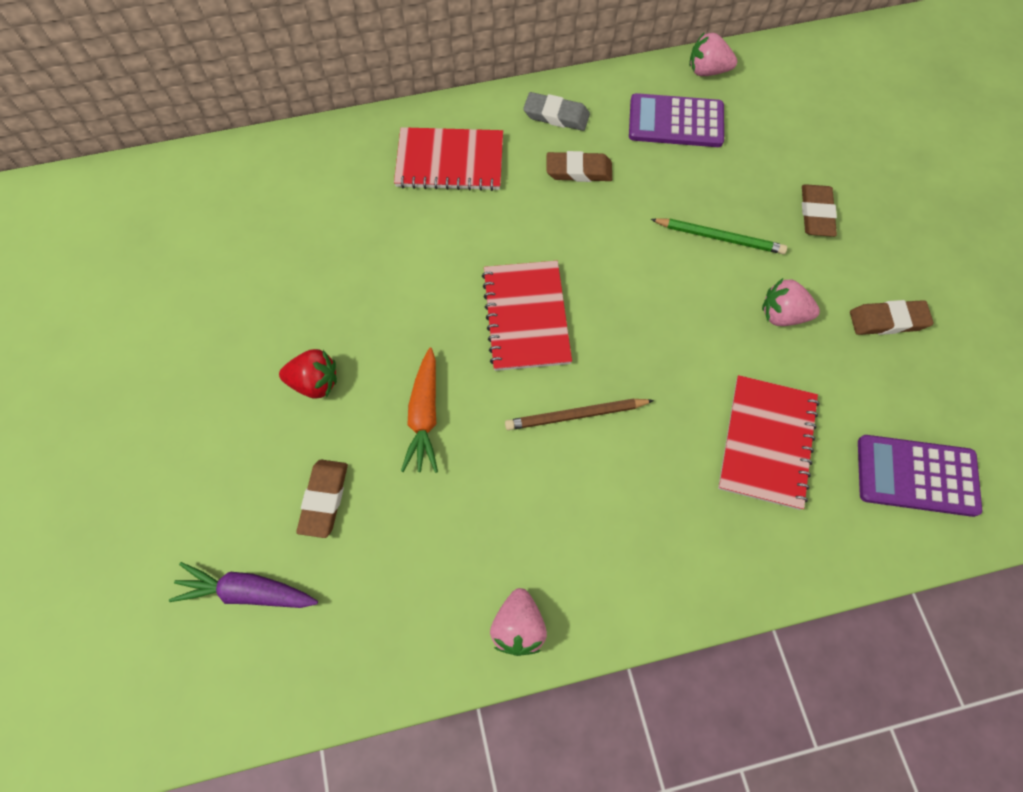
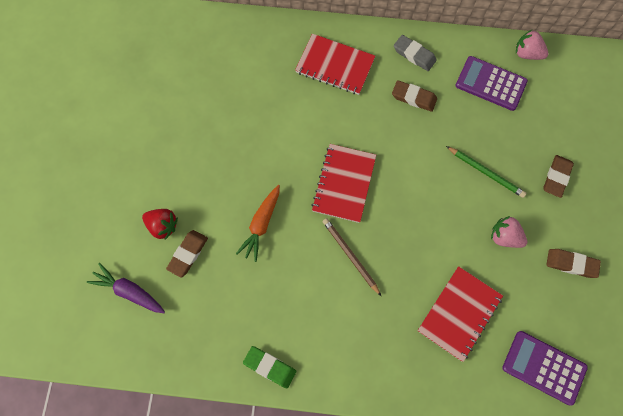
camera: 20 degrees right, 5 degrees up
red strawberry [279,349,337,398] -> red strawberry moved to [142,209,178,240]
pink strawberry [490,588,547,656] -> green eraser [243,346,296,388]
brown pencil [505,398,654,430] -> brown pencil turned 45 degrees clockwise [322,218,381,296]

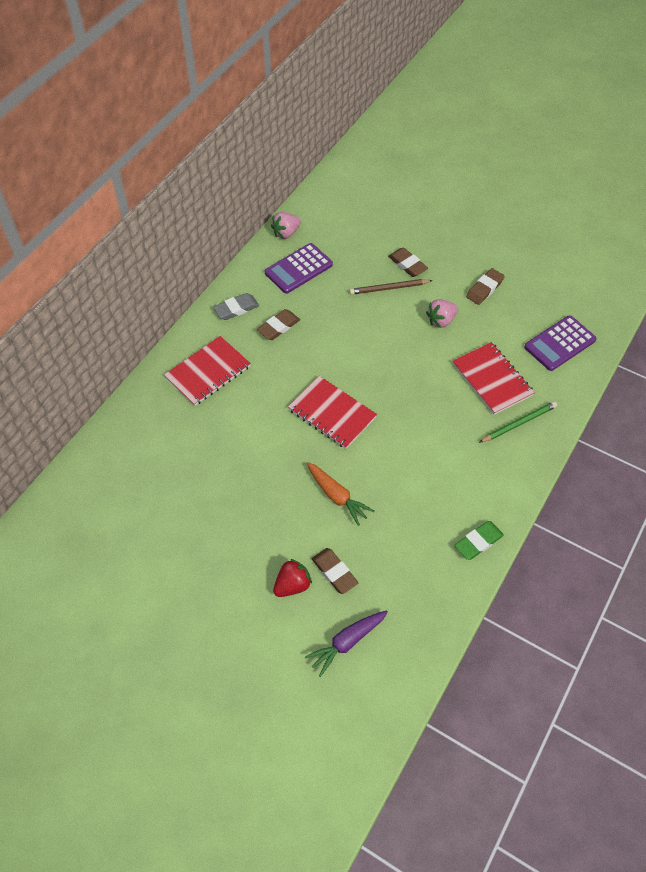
camera: 65 degrees left, 15 degrees down
brown pencil [322,218,381,296] -> brown pencil moved to [349,279,433,295]
green pencil [446,146,527,198] -> green pencil moved to [479,401,557,443]

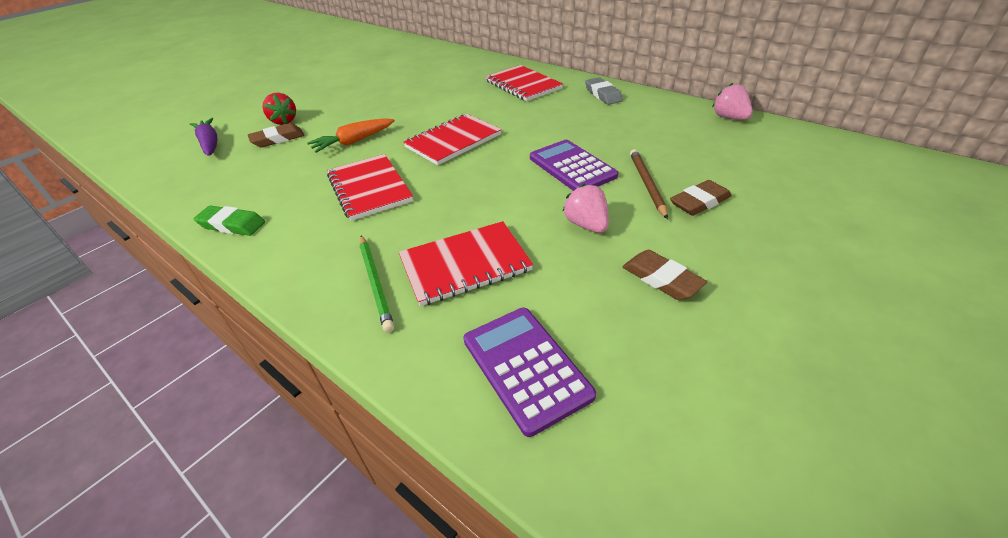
camera: 100 degrees right, 15 degrees down
brown eraser [257,309,300,340] -> none
purple calculator [265,243,333,294] -> purple calculator moved to [530,140,619,191]
green eraser [454,521,504,560] -> green eraser turned 45 degrees counterclockwise [193,205,265,236]
none -> red notebook [327,154,413,221]

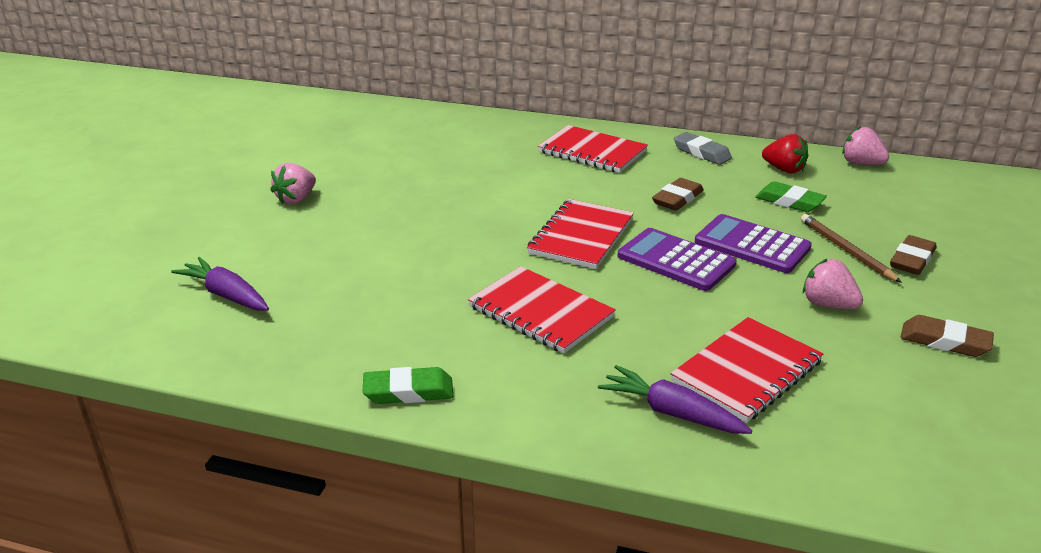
camera: 25 degrees left, 10 degrees down
brown eraser [248,123,304,147] -> brown eraser moved to [652,178,704,211]
red strawberry [263,93,296,125] -> red strawberry moved to [762,134,808,173]
orange carrot [307,118,395,153] -> none
green pencil [360,235,394,333] -> purple carrot [598,365,752,434]
purple calculator [463,308,596,437] -> purple calculator moved to [618,228,736,291]
none -> pink strawberry [270,163,316,205]
none -> green eraser [755,181,827,212]

